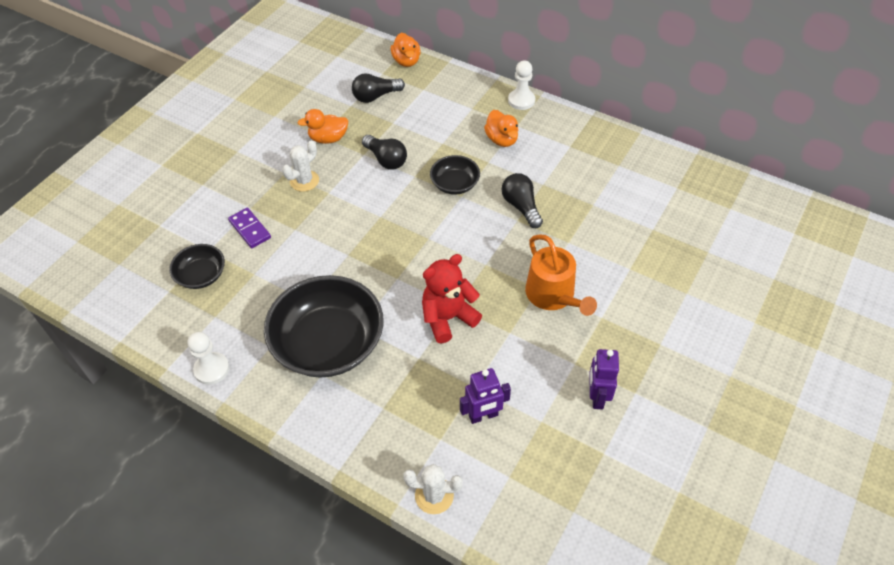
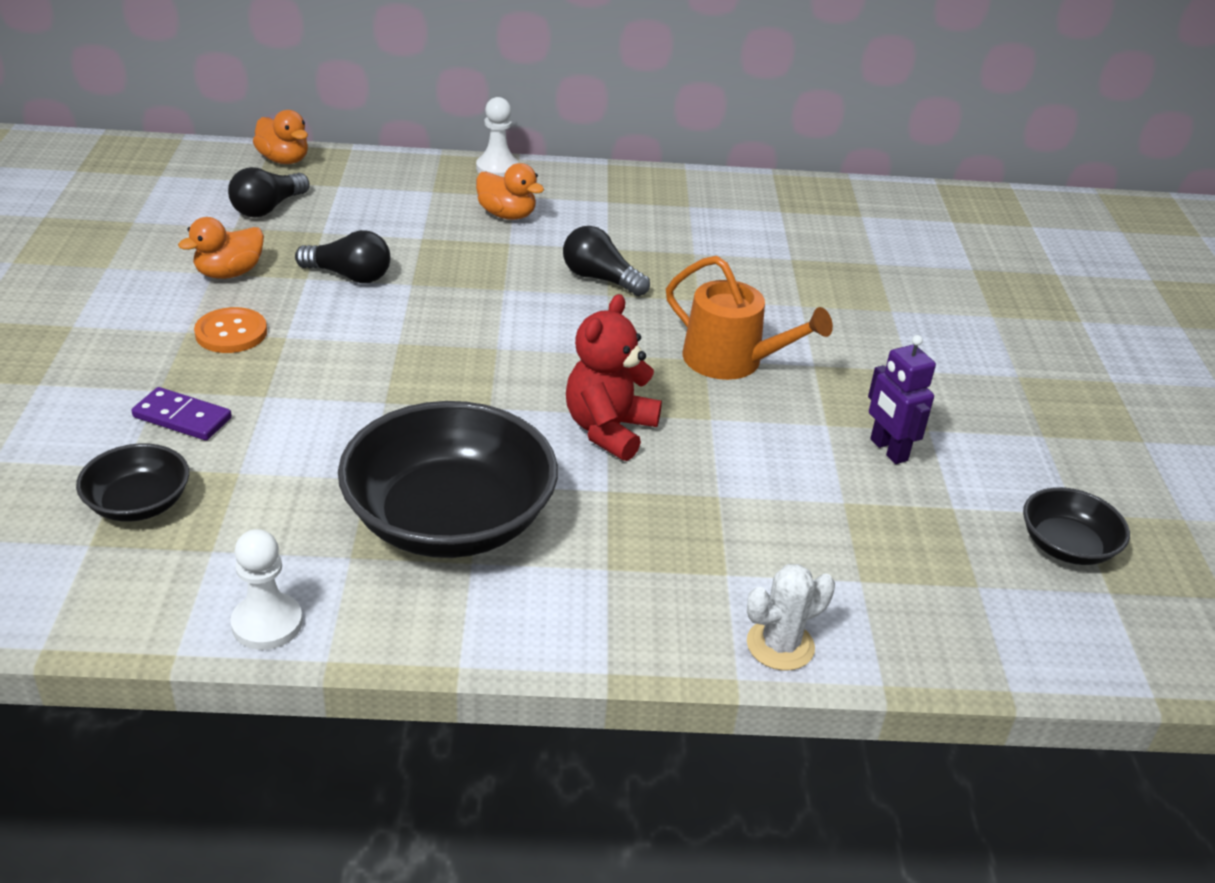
camera: 35 degrees left, 15 degrees down
white cactus [282,141,319,192] -> orange button [194,307,267,353]
black bowl [430,155,480,195] -> black bowl moved to [1023,487,1130,565]
purple robot [460,368,511,424] -> none

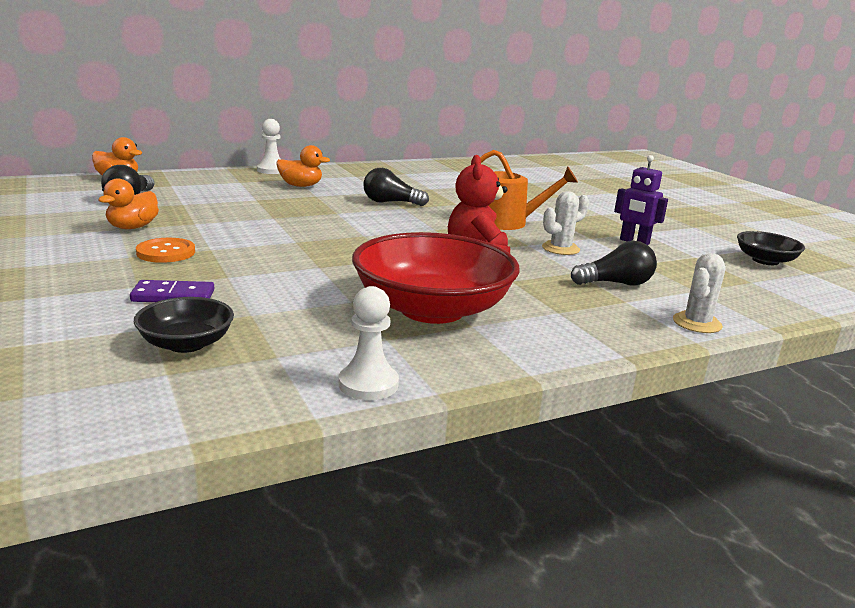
camera: 25 degrees left, 15 degrees down
black light bulb [295,230,390,283] -> black light bulb moved to [571,241,657,285]
black bowl [338,401,558,558] -> red bowl [352,232,519,324]
none -> white cactus [542,191,589,255]

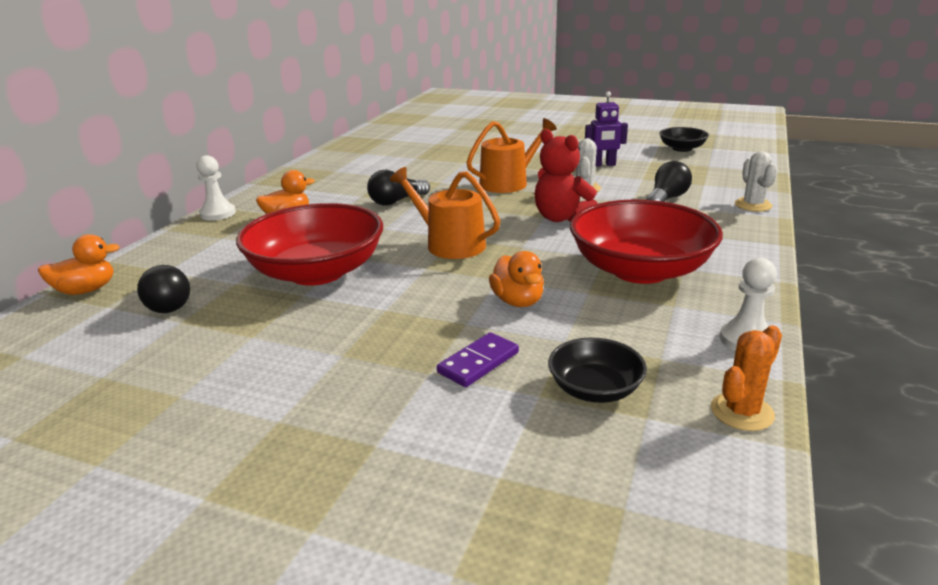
camera: 40 degrees left, 5 degrees up
orange duck [98,179,159,229] -> orange duck moved to [489,251,544,307]
orange button [136,238,195,263] -> none
none -> red bowl [236,203,383,286]
none -> orange watering can [390,167,500,259]
none -> orange cactus [711,325,782,431]

